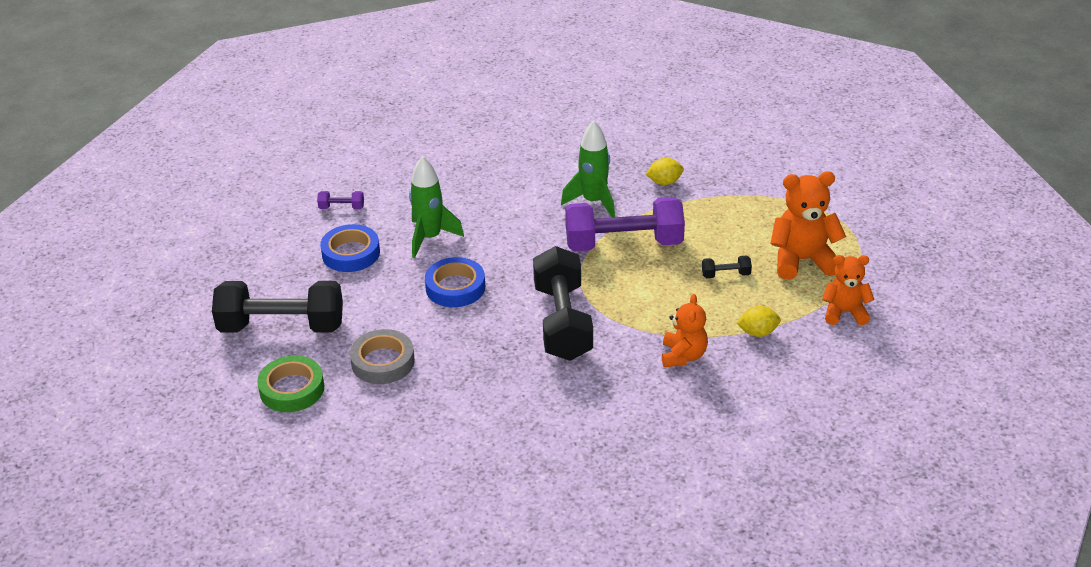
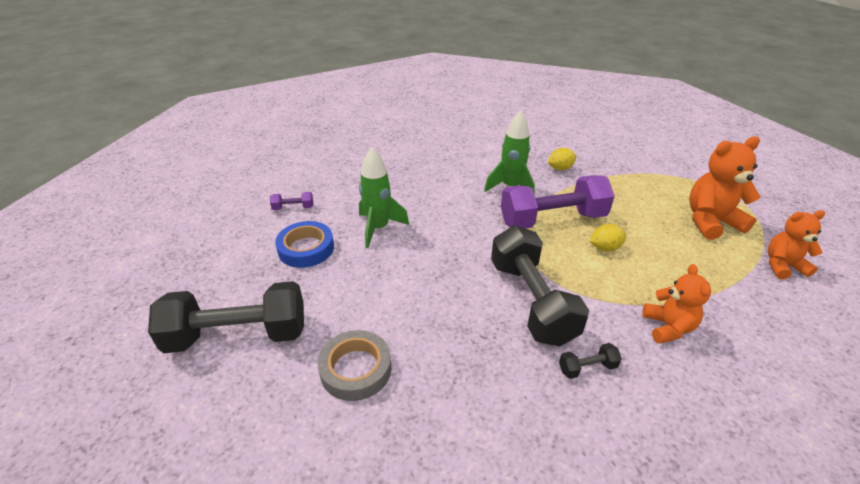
camera: 10 degrees left, 0 degrees up
green tape [257,355,324,412] -> none
blue tape [425,257,485,307] -> none
black dumbbell [702,255,752,278] -> black dumbbell moved to [559,343,622,379]
yellow lemon [737,306,781,337] -> yellow lemon moved to [590,224,626,252]

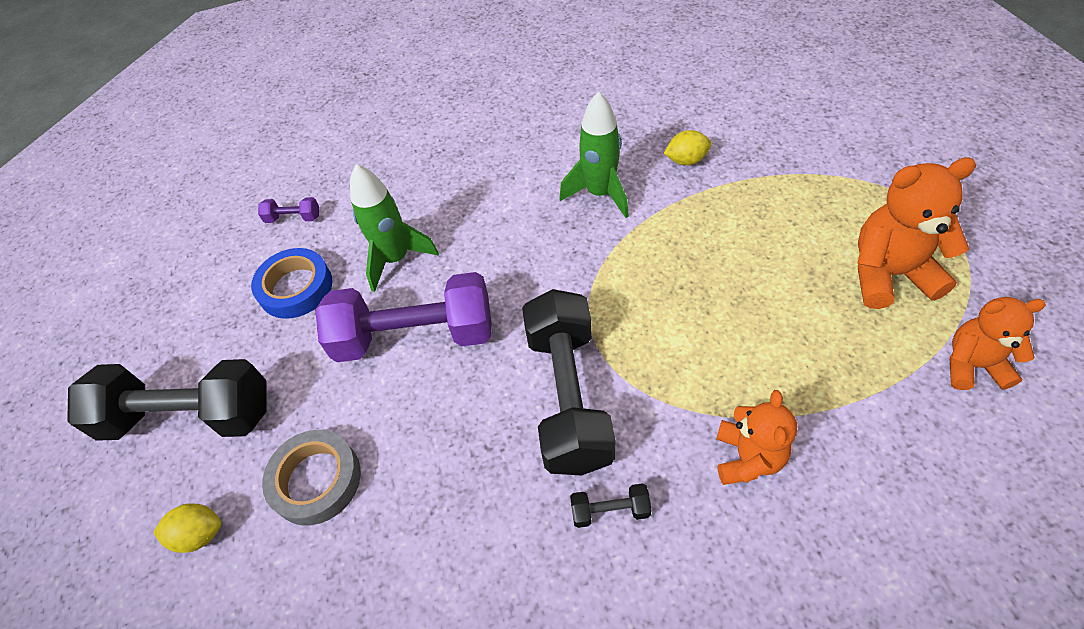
camera: 15 degrees right, 15 degrees up
purple dumbbell [501,175,615,229] -> purple dumbbell moved to [315,272,491,362]
yellow lemon [590,224,626,252] -> yellow lemon moved to [153,503,221,553]

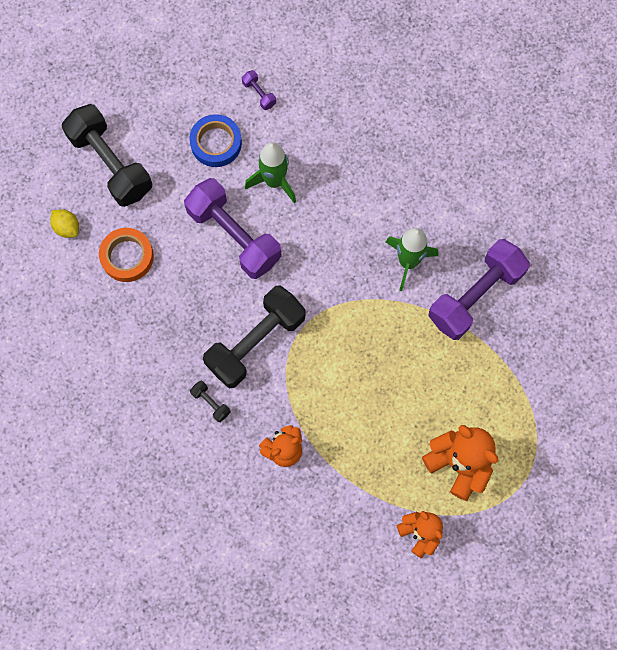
camera: 45 degrees right, 20 degrees up
grey tape [262,430,361,525] -> orange tape [99,228,154,282]
yellow lemon [664,130,712,165] -> purple dumbbell [428,239,530,340]

